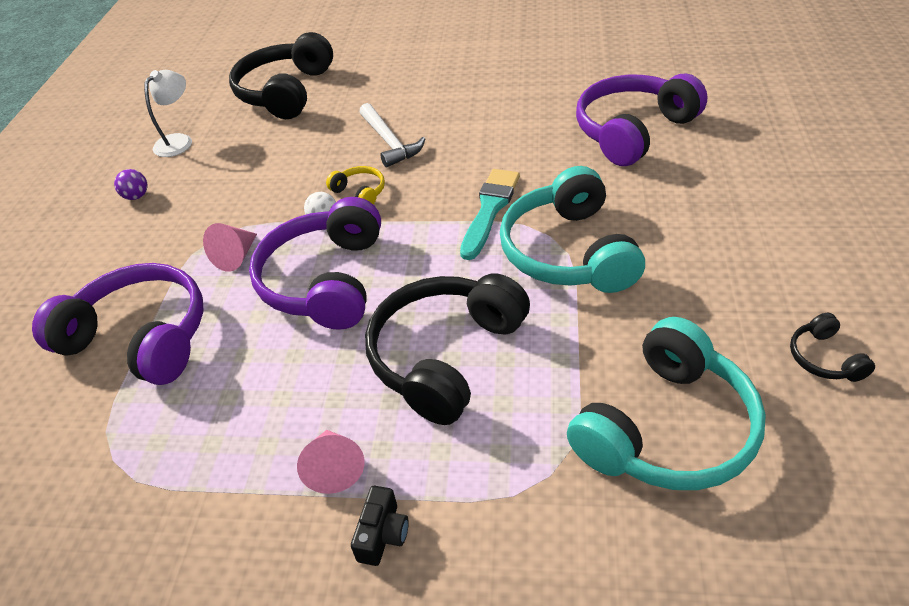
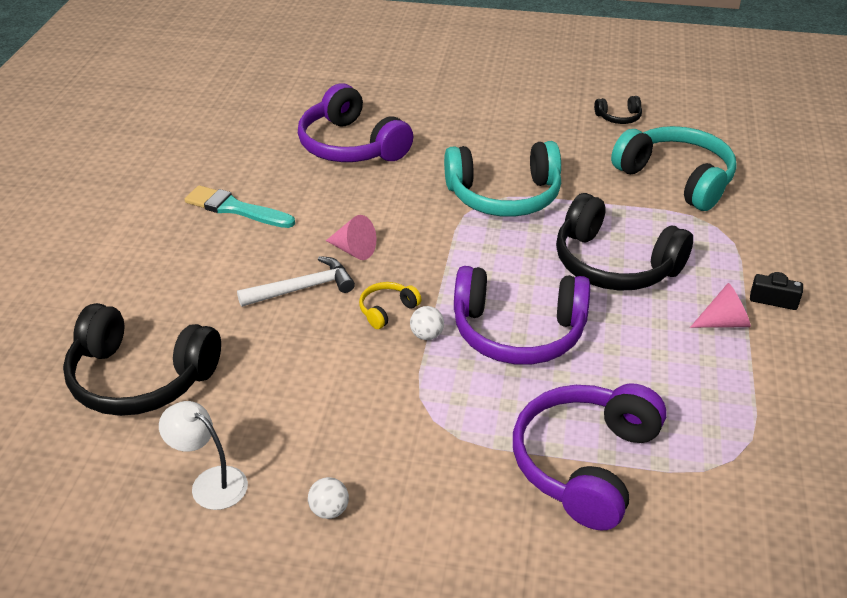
camera: 90 degrees left, 5 degrees down
purple ball [114,169,148,200] -> white ball [308,477,349,519]
pink cone [203,223,257,272] -> pink cone moved to [326,215,376,260]
turquoise brush [460,169,520,260] -> turquoise brush moved to [184,185,295,228]

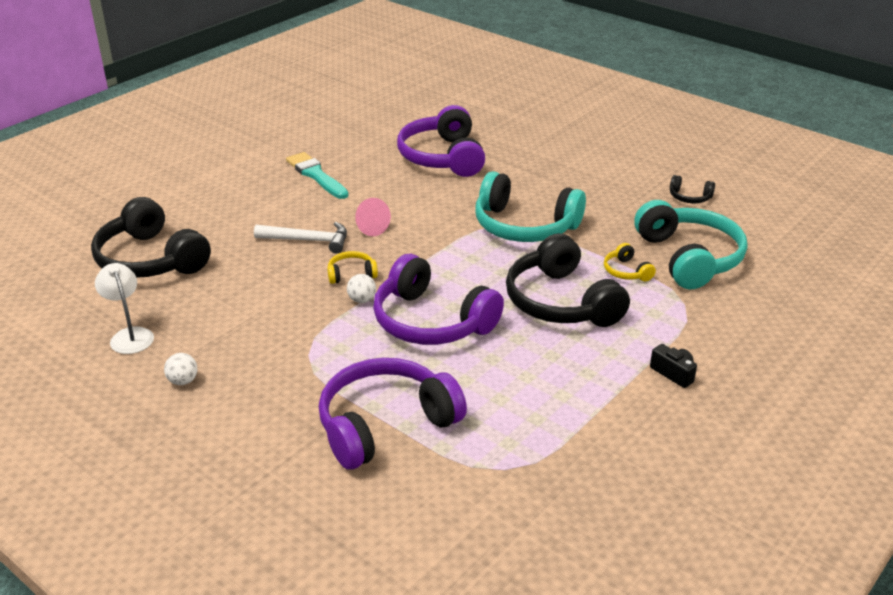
camera: 30 degrees right, 5 degrees down
pink cone [690,283,751,328] -> none
none -> yellow headphones [604,243,656,281]

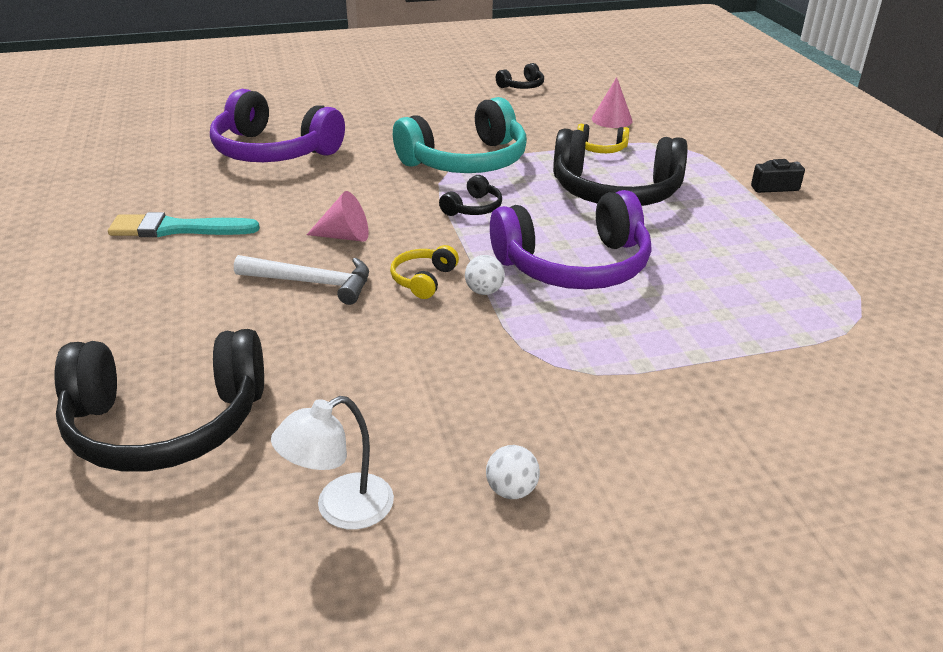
camera: 55 degrees left, 0 degrees up
white lamp [95,263,154,354] -> white lamp turned 45 degrees counterclockwise [271,396,394,530]
white hammer [254,222,347,253] -> white hammer turned 60 degrees clockwise [234,255,369,305]
purple headphones [319,358,467,470] -> none
turquoise headphones [634,200,747,289] -> pink cone [592,77,633,128]
none -> black headphones [439,175,502,216]

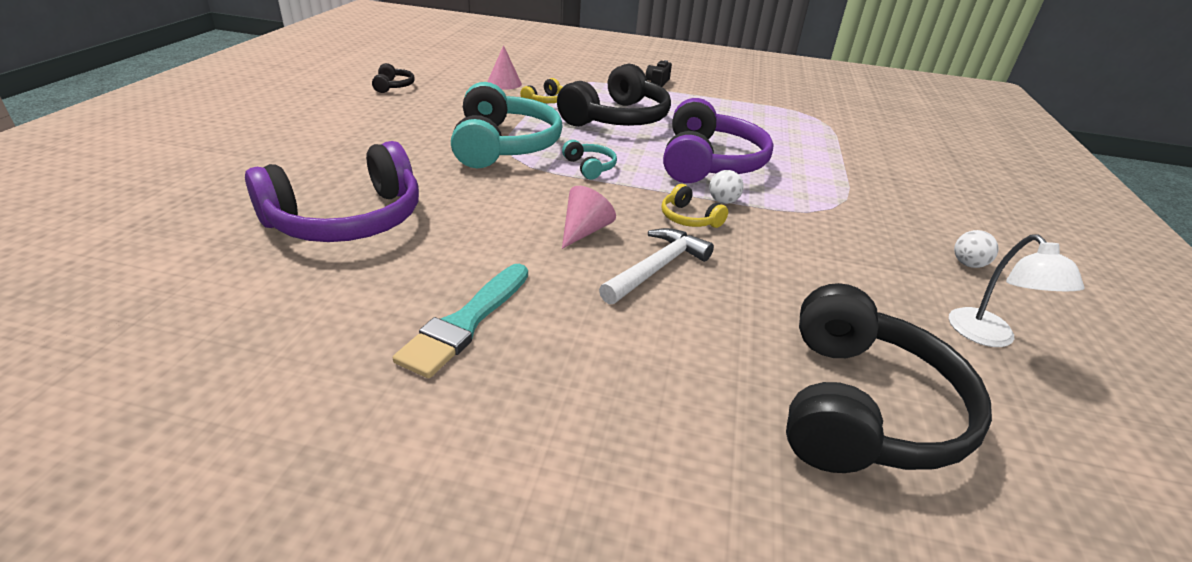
camera: 65 degrees left, 0 degrees up
black headphones [439,175,502,216] -> turquoise headphones [562,140,617,180]

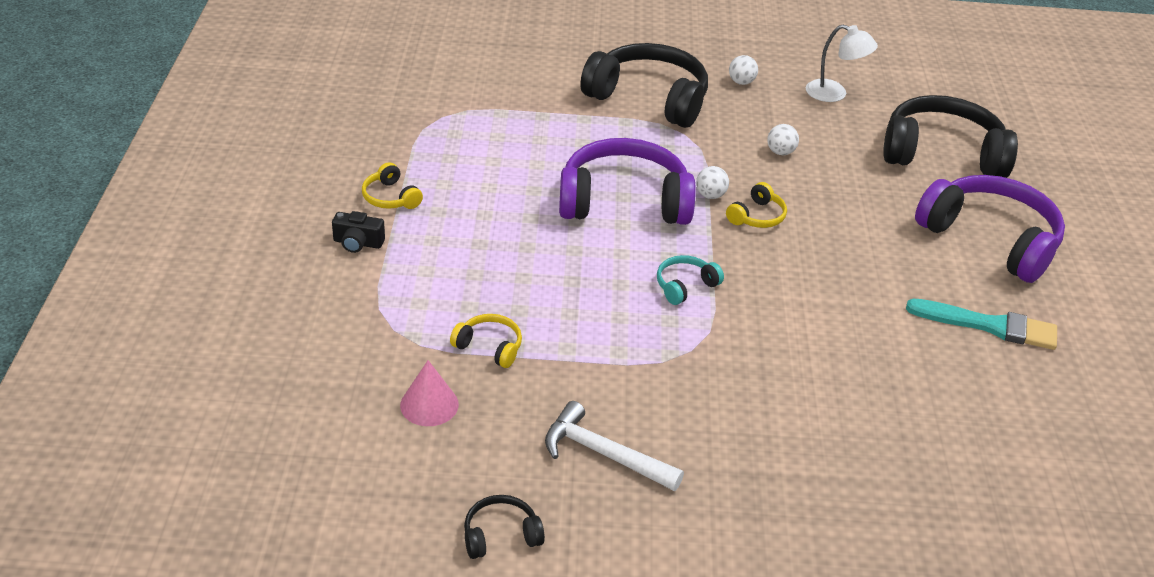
camera: 100 degrees left, 5 degrees up
purple headphones [245,141,419,242] -> purple headphones moved to [915,175,1065,283]
turquoise headphones [451,82,563,168] -> none
black headphones [557,63,671,127] -> black headphones moved to [581,43,708,128]
pink cone [562,186,616,249] -> none
white hammer [599,228,714,304] -> white hammer moved to [545,401,684,491]
white lamp [949,234,1085,347] -> white lamp turned 45 degrees clockwise [806,25,878,102]
none -> yellow headphones [362,162,423,209]
none -> white ball [767,124,799,155]

